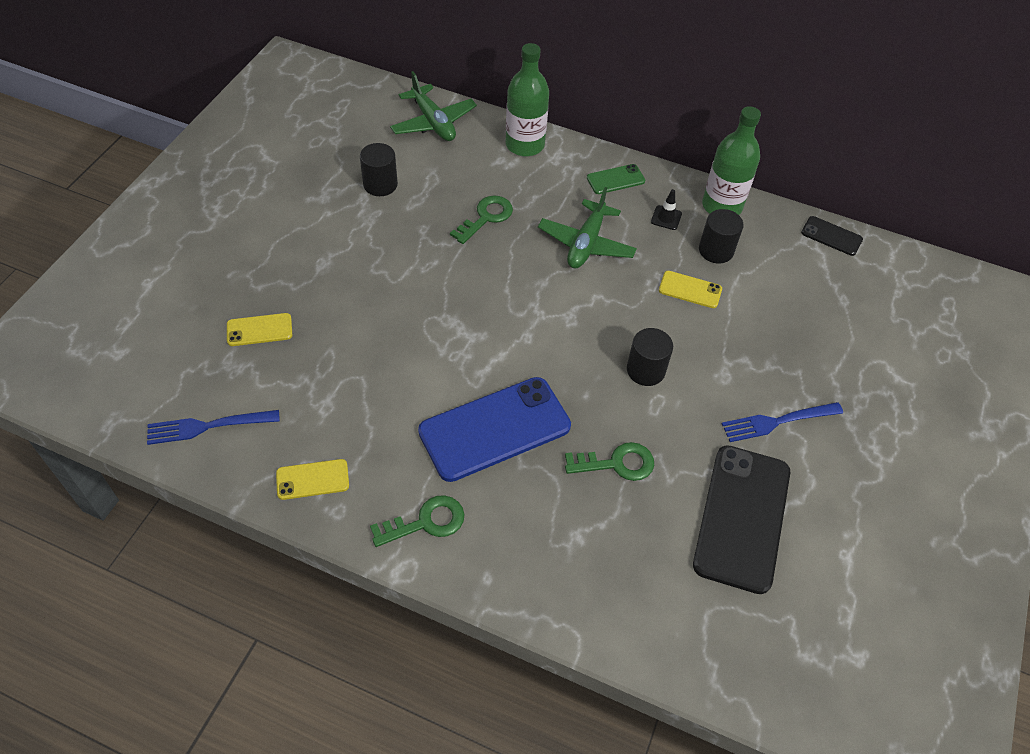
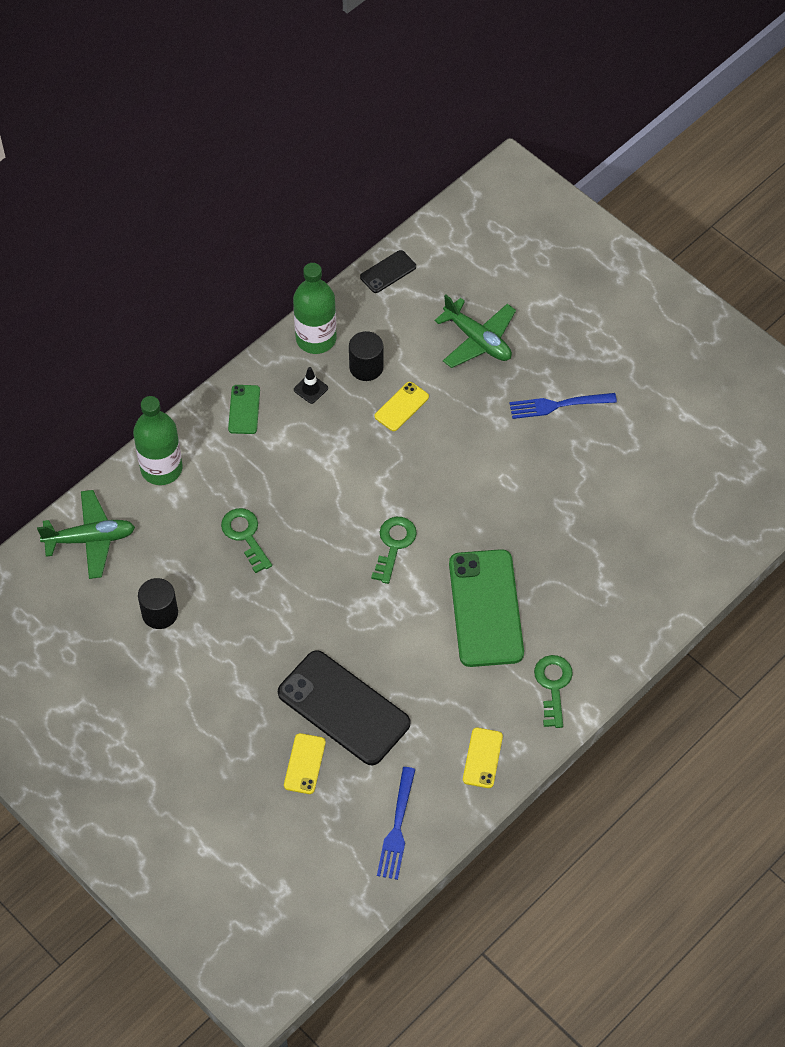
camera: 65 degrees left, 5 degrees up
blue phone [418,377,571,482] -> green phone [449,549,524,667]
green plane [538,187,637,269] -> green plane moved to [434,295,516,368]
green key [565,442,654,481] -> green key moved to [371,517,417,584]
black cylinder [627,328,673,386] -> none
black phone [693,445,790,594] -> black phone moved to [278,650,410,766]
blue fork [722,402,843,442] -> blue fork turned 75 degrees clockwise [510,393,617,419]

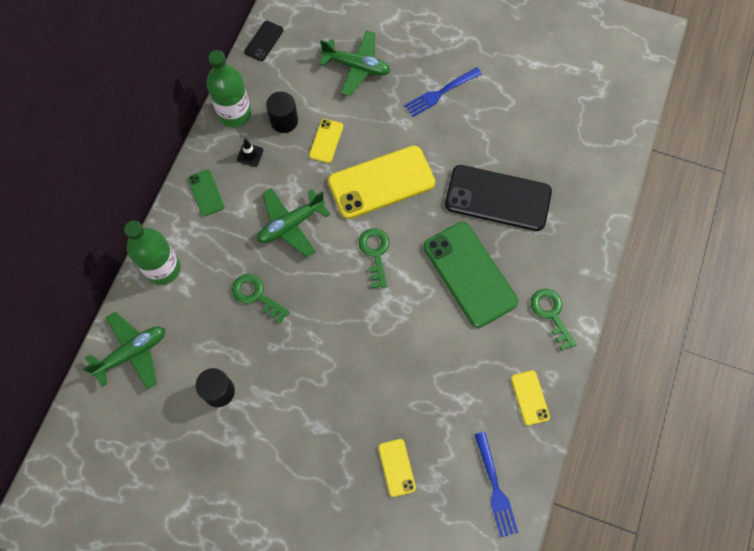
camera: 25 degrees left, 10 degrees up
black phone [278,650,410,766] -> black phone moved to [445,165,552,231]
none -> green plane [257,188,330,257]
none -> yellow phone [328,146,435,219]

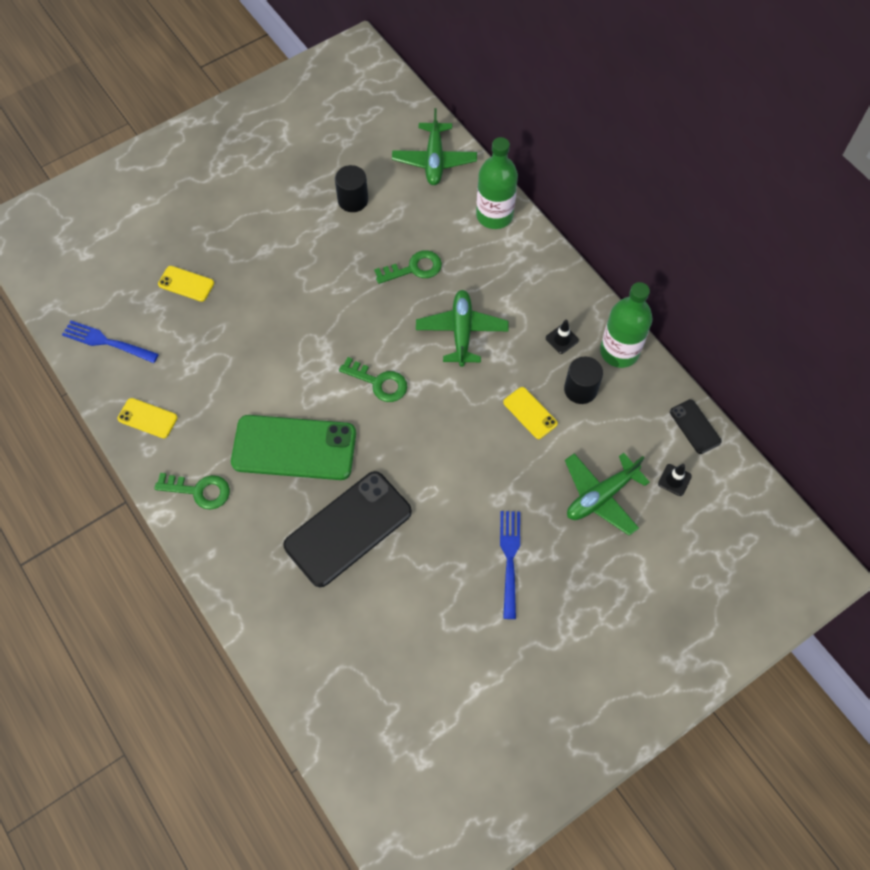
camera: 125 degrees right, 5 degrees down
green phone [188,170,224,216] -> none
yellow phone [328,146,435,219] -> none
none -> black traffic cone [658,464,692,496]

